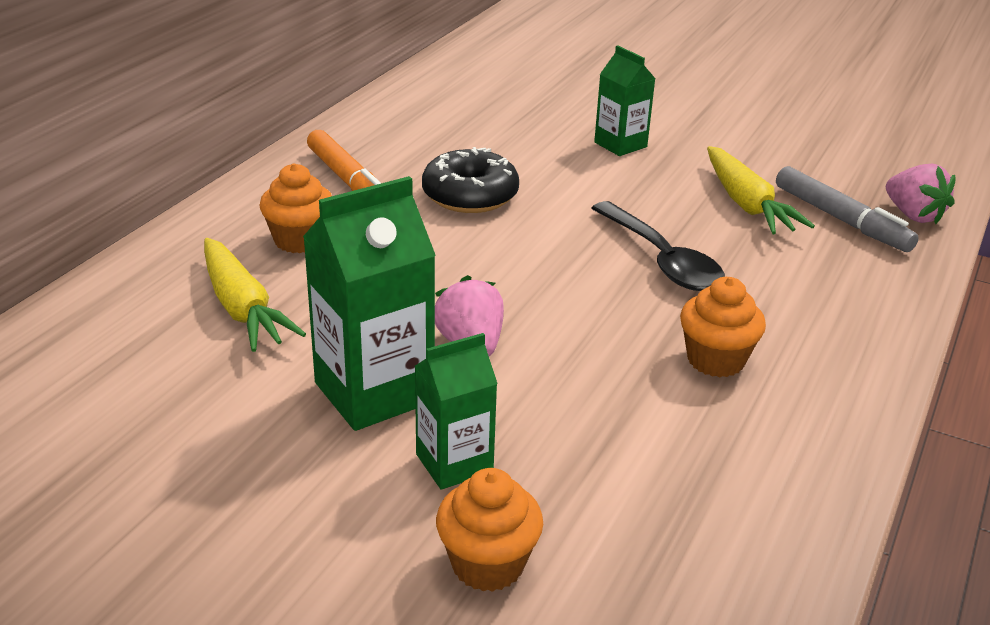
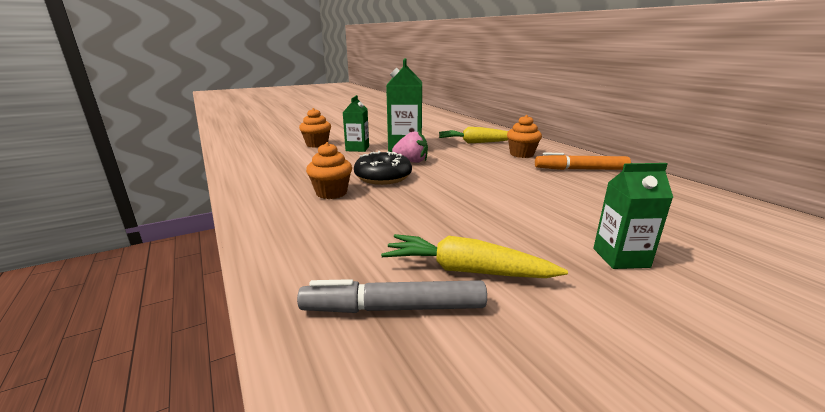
camera: 125 degrees right, 10 degrees down
black donut [422,147,519,213] -> black donut moved to [354,151,412,185]
black spoon [592,201,725,291] -> none
pink strawberry [886,164,955,224] -> none

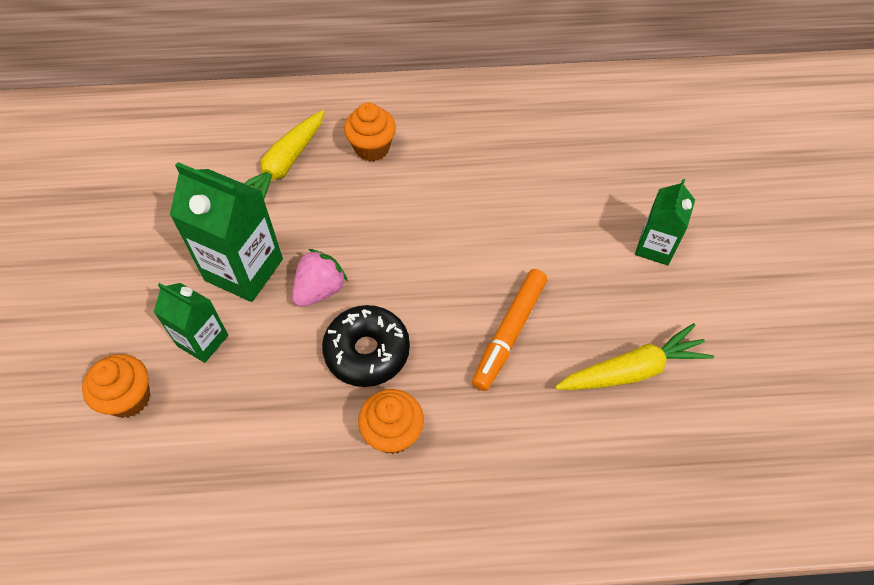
camera: 65 degrees left, 35 degrees up
grey marker [297,279,487,313] -> none
yellow carrot [381,234,568,278] -> yellow carrot turned 150 degrees counterclockwise [555,323,714,390]
orange marker [535,153,631,170] -> orange marker moved to [472,269,547,391]

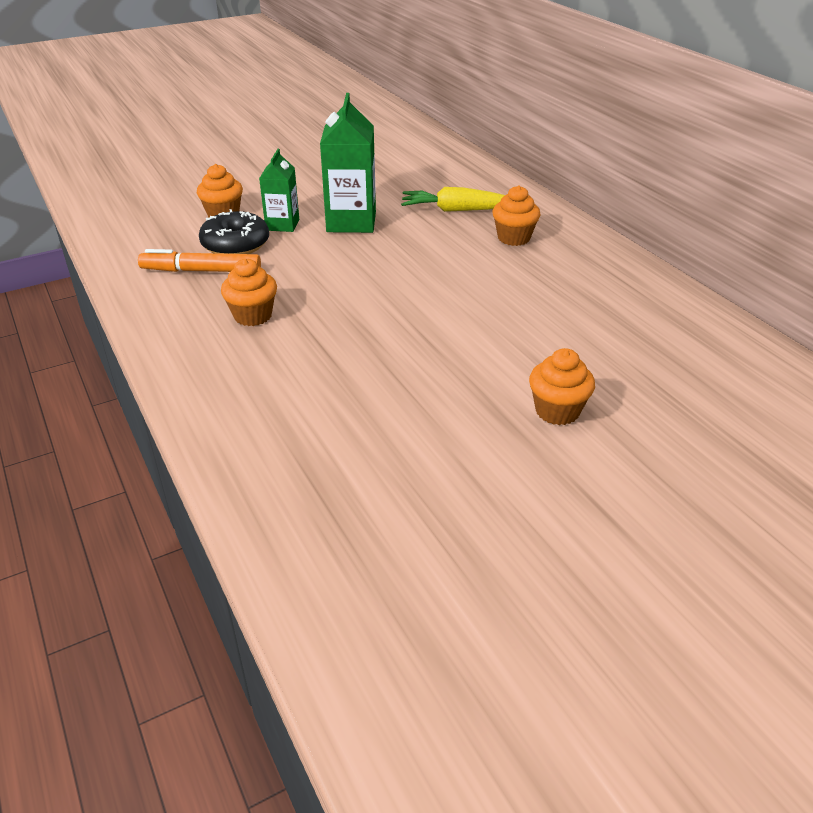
camera: 65 degrees right, 20 degrees down
pink strawberry [292,249,348,307] -> none
black donut [322,305,410,387] -> black donut moved to [199,209,269,254]
orange marker [472,269,547,391] -> orange marker moved to [138,249,261,272]
yellow carrot [555,323,714,390] -> none
green carton [635,179,695,265] -> orange cupcake [529,348,595,425]

